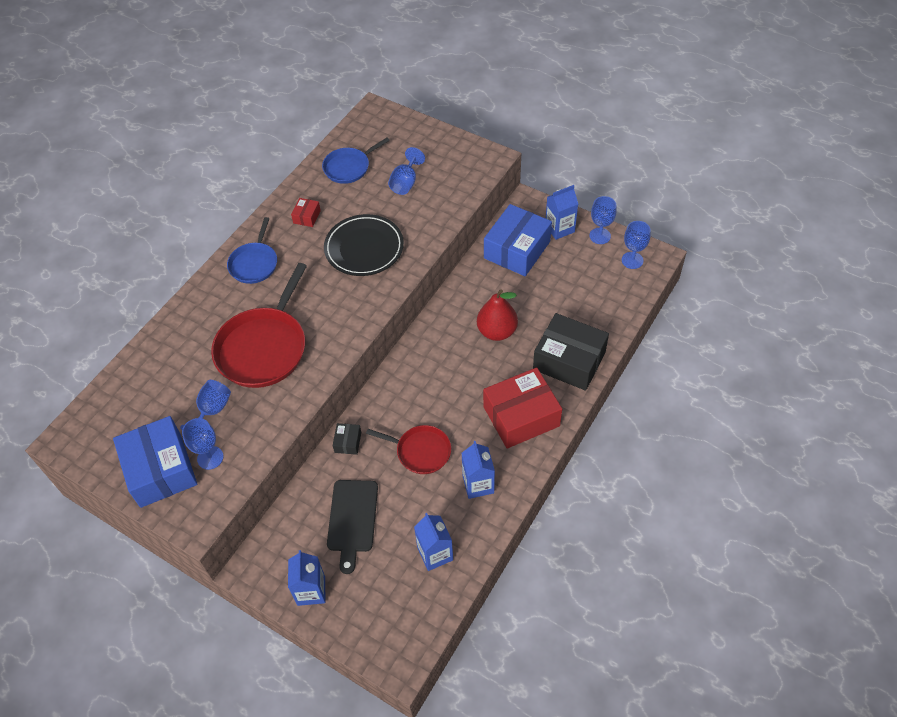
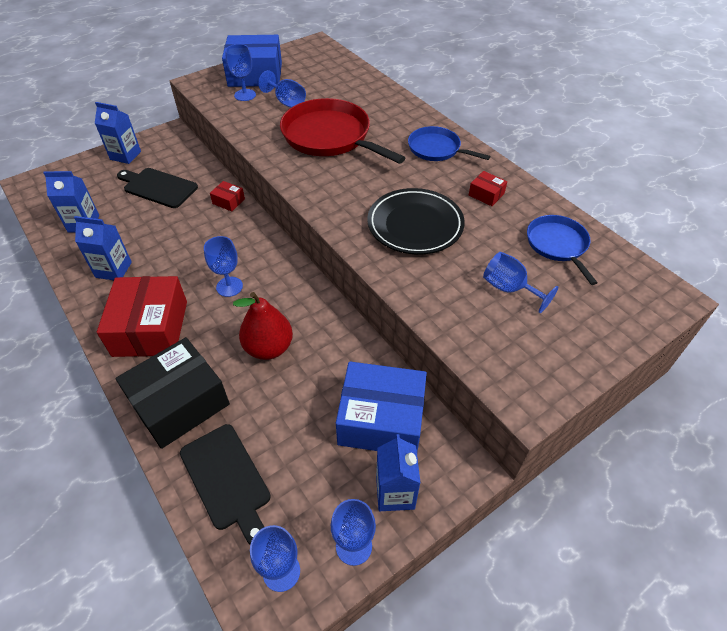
camera: 110 degrees right, 5 degrees down
black box [333,423,361,455] -> red box [210,181,245,212]
red pan [366,425,451,474] -> none
blue box [484,204,552,276] -> blue box turned 45 degrees counterclockwise [336,362,427,451]
none -> black cutting board [180,424,271,544]
none -> blue goblet [204,236,243,297]

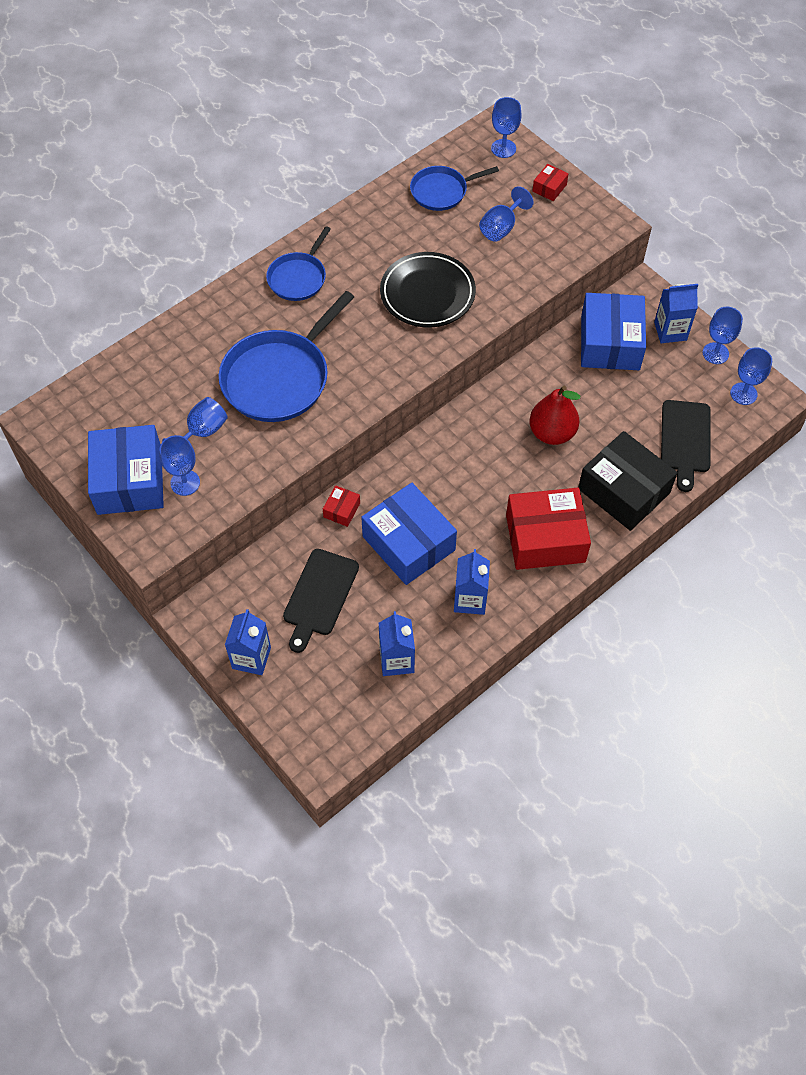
camera: 95 degrees left, 10 degrees up
black cutting board [180,424,271,544] -> black cutting board turned 135 degrees clockwise [661,400,711,492]
blue goblet [204,236,243,297] -> blue goblet moved to [491,97,522,158]
red pan [280,98,405,164] -> blue pan [219,291,354,422]
red box [469,171,507,206] -> red box moved to [533,164,568,201]
none -> blue box [361,483,457,585]

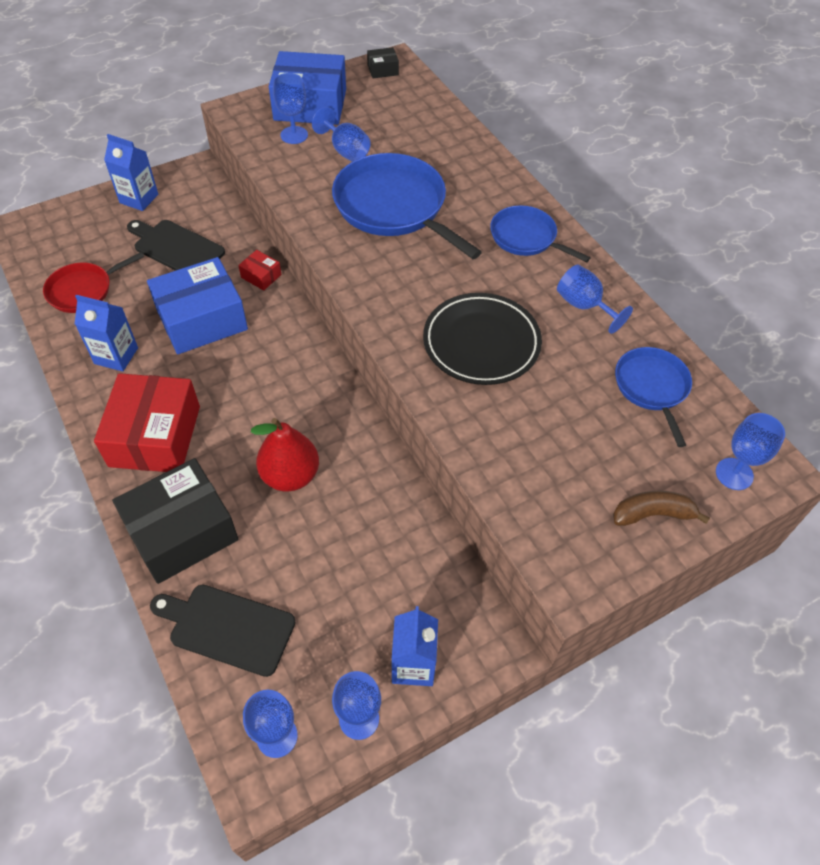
camera: 100 degrees right, 5 degrees down
blue carton [379,611,415,676] -> red pan [43,252,144,313]
blue goblet [479,186,534,242] -> blue goblet moved to [557,265,633,334]
red box [533,164,568,201] -> brown banana [613,491,710,526]
blue box [581,293,646,370] -> none
none -> black box [367,47,399,78]

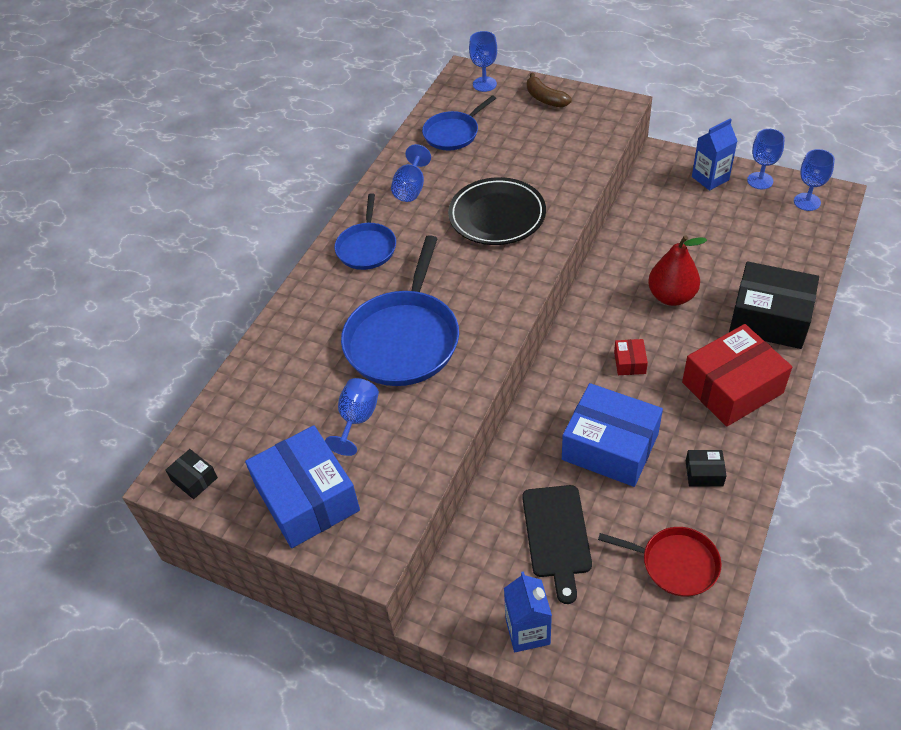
camera: 120 degrees left, 5 degrees down
blue carton [75,295,138,371] -> black box [686,450,727,486]
black cutting board [150,585,295,677] -> none
red box [238,250,281,291] -> red box moved to [614,339,648,375]
blue goblet [273,73,308,144] -> none

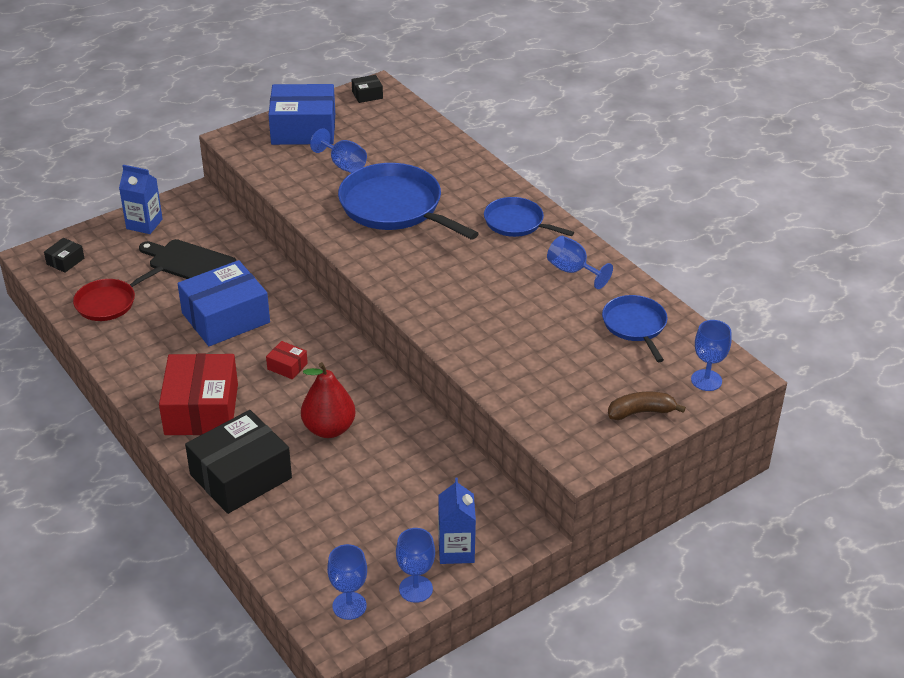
camera: 115 degrees right, 10 degrees down
black plate [448,177,546,245] -> none
black box [686,450,727,486] -> black box moved to [44,238,84,273]

